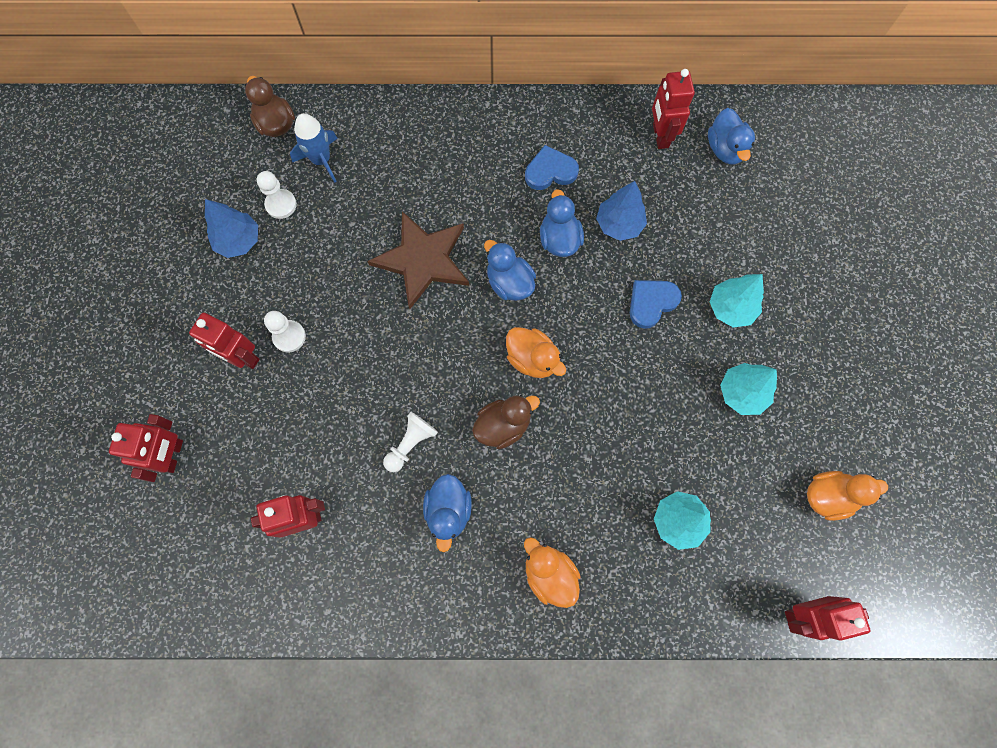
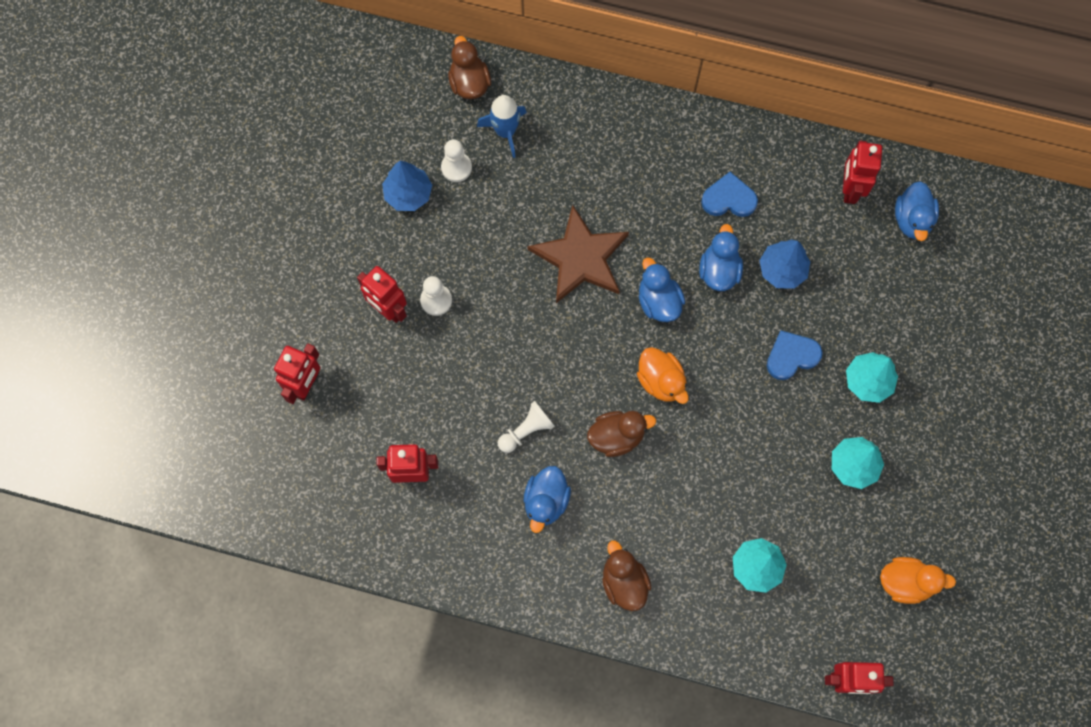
camera: 15 degrees right, 0 degrees up
orange duck [524,537,580,608] -> brown duck [602,541,651,611]

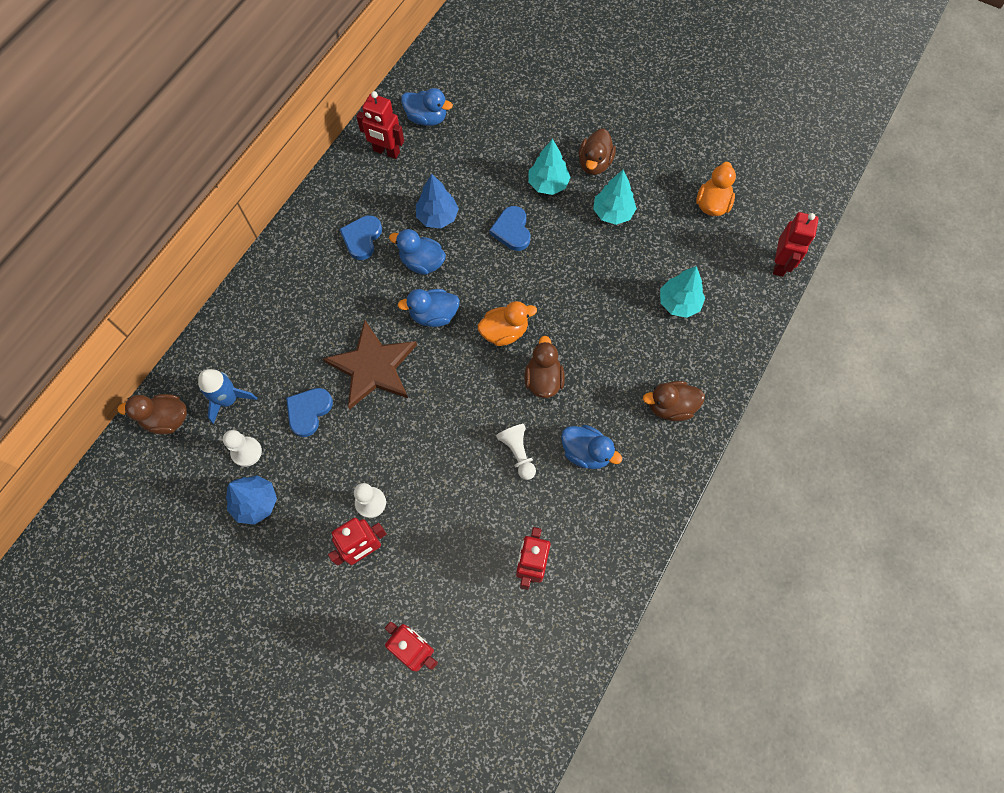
camera: 75 degrees left, 5 degrees down
none -> blue heart [286,388,333,437]
none -> brown duck [579,128,616,175]

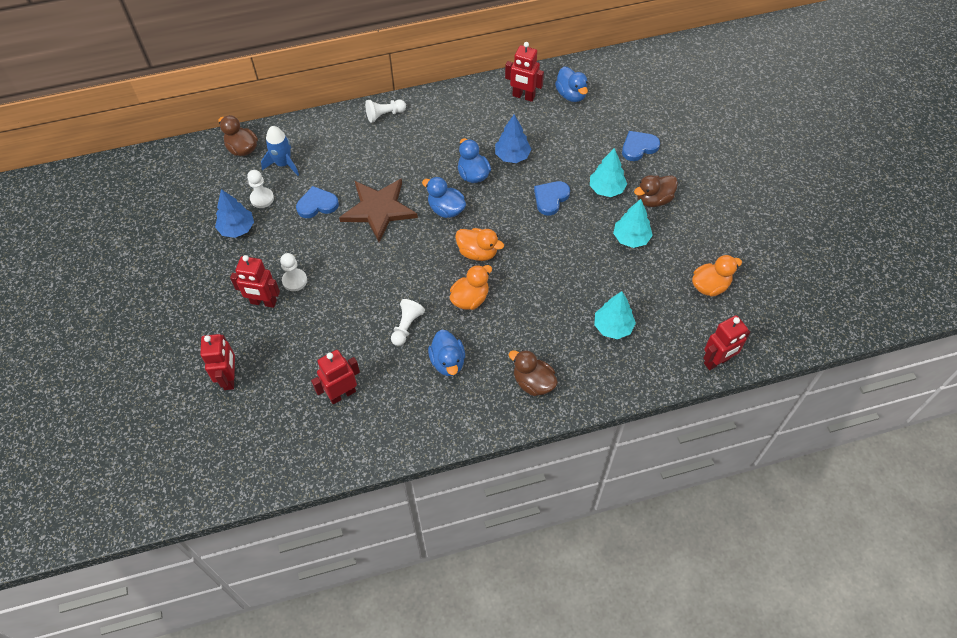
camera: 45 degrees right, 10 degrees down
blue heart [340,215,382,260] -> blue heart moved to [622,131,660,161]
red robot [356,91,404,159] -> red robot turned 45 degrees counterclockwise [505,42,544,102]
brown duck [524,336,565,398] -> orange duck [450,265,492,310]
none -> white pawn [365,99,406,123]

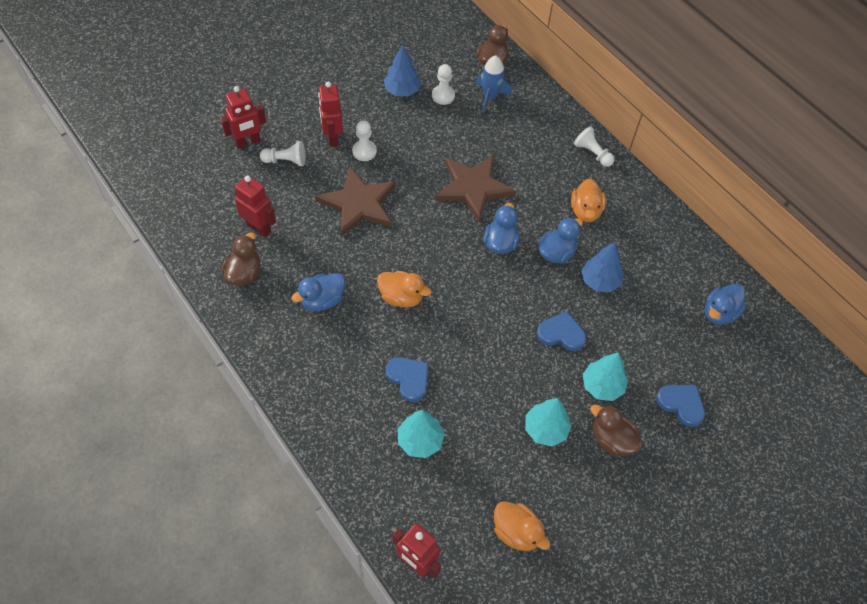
camera: 65 degrees right, 0 degrees up
blue heart [296,186,339,218] -> blue heart moved to [386,357,428,402]
white pawn [391,299,425,346] -> white pawn moved to [260,141,305,166]
orange duck [455,228,504,261] -> orange duck moved to [571,178,606,222]
red robot [505,42,544,102] -> none
brown duck [509,350,558,396] -> brown duck moved to [221,232,261,286]
none -> brown star [315,167,396,237]

